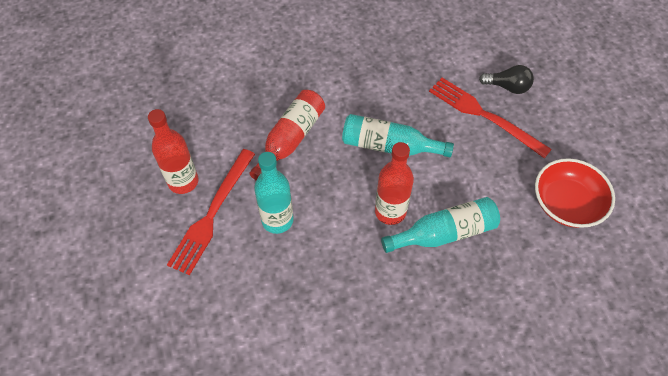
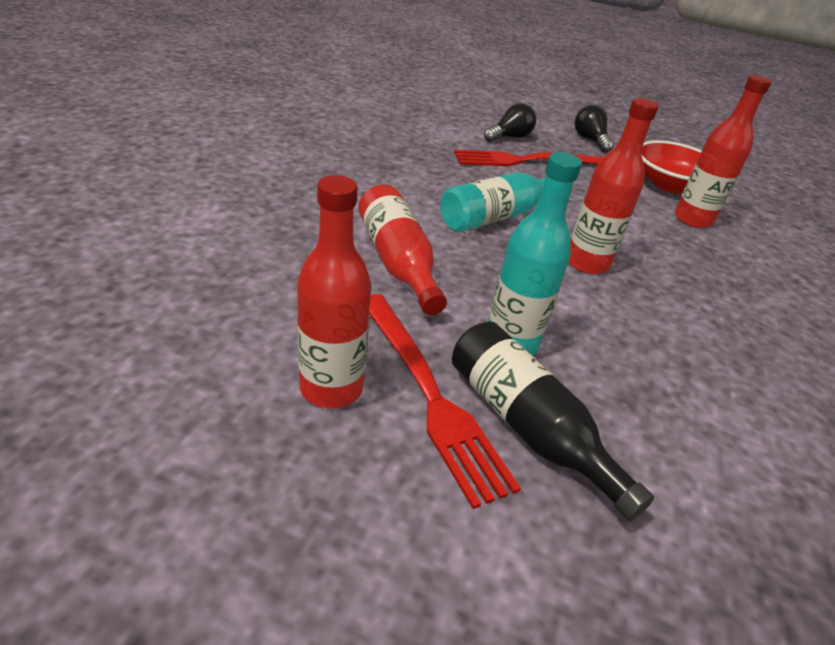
camera: 55 degrees left, 20 degrees down
turquoise bottle [381,197,500,253] -> none
none -> black bottle [452,322,654,521]
none -> black light bulb [574,105,614,153]
none -> red bottle [675,75,772,228]

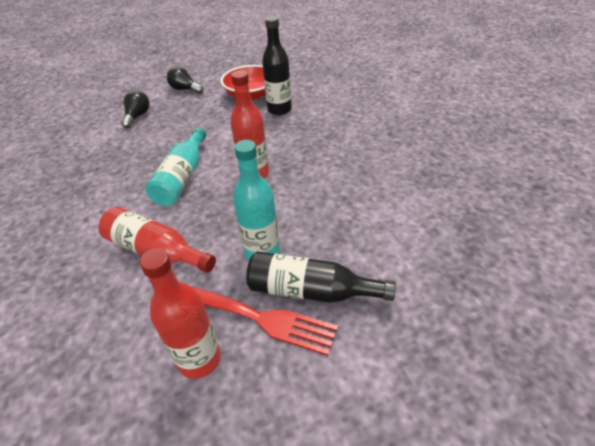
camera: 35 degrees left, 5 degrees up
red fork [454,150,603,166] -> none
red bottle [675,75,772,228] -> black bottle [262,16,292,115]

